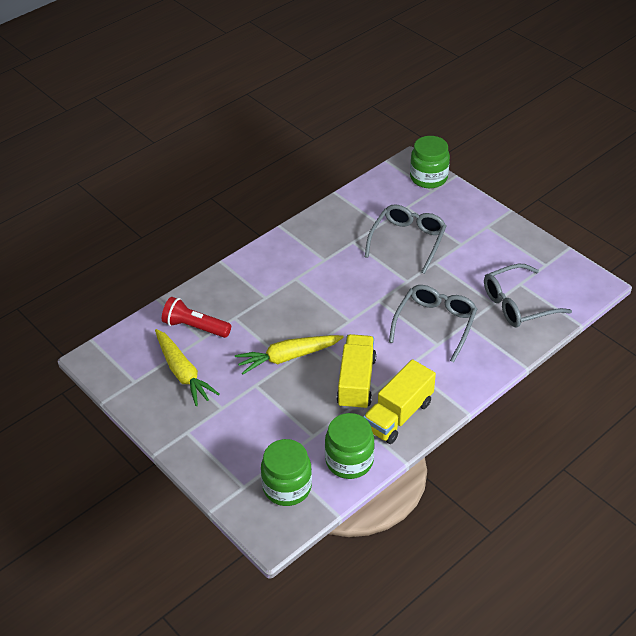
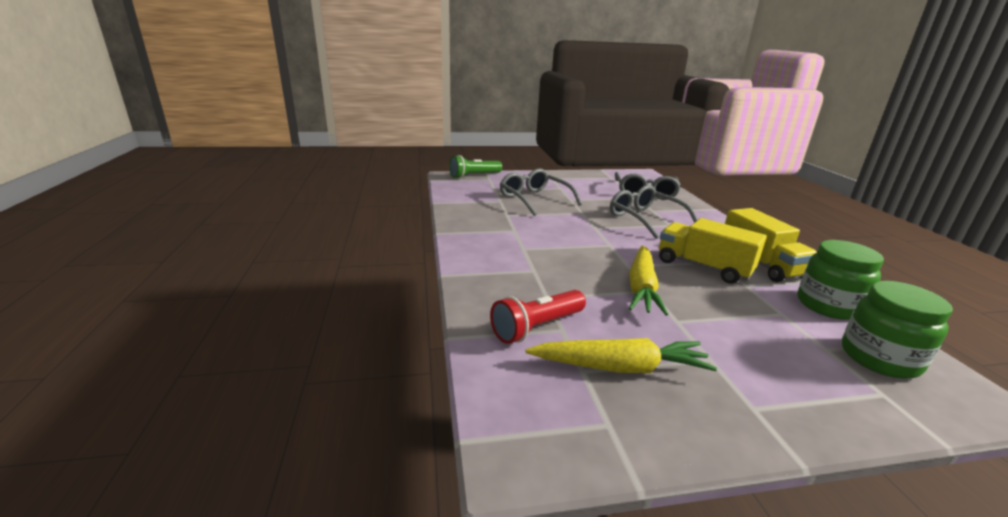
camera: 60 degrees left, 20 degrees down
green jar [410,136,450,188] -> green flashlight [449,155,502,179]

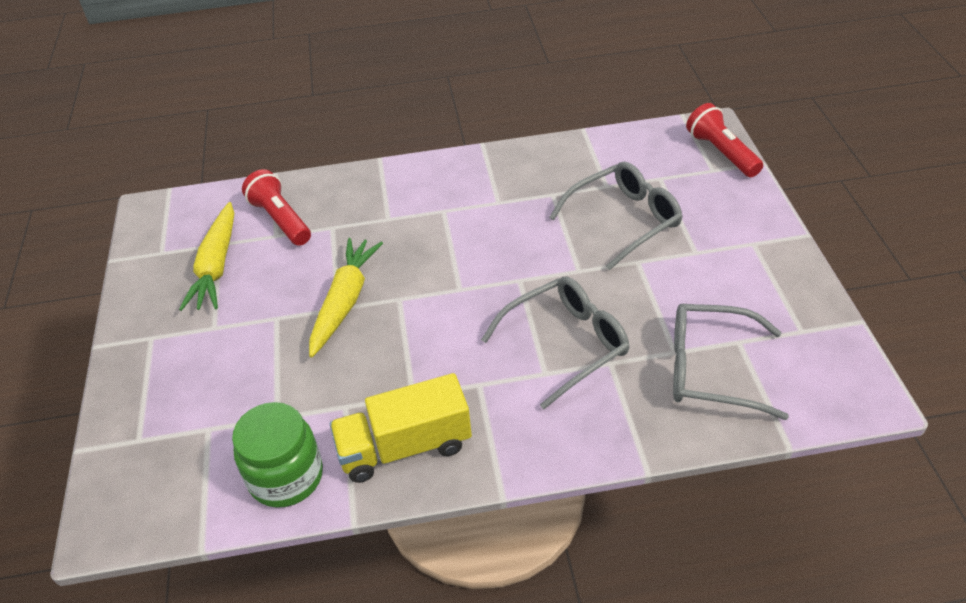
camera: 95 degrees right, 20 degrees up
green flashlight [449,155,502,179] -> red flashlight [686,103,763,177]
yellow carrot [629,246,668,316] -> yellow carrot turned 90 degrees clockwise [309,238,383,358]
yellow truck [659,218,767,284] -> none
green jar [842,281,953,379] -> none

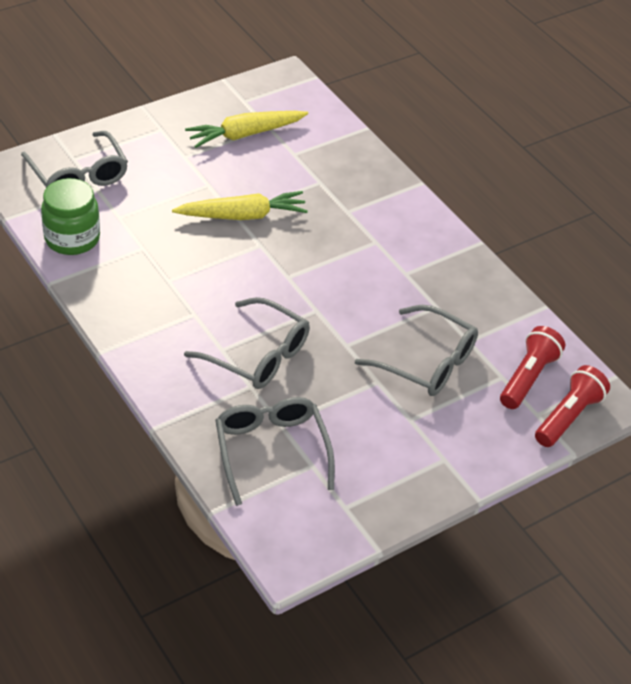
camera: 60 degrees right, 0 degrees up
red flashlight [242,169,311,246] -> red flashlight moved to [500,326,565,409]
yellow truck [330,373,472,483] -> none
none -> grey glasses [21,131,128,188]

